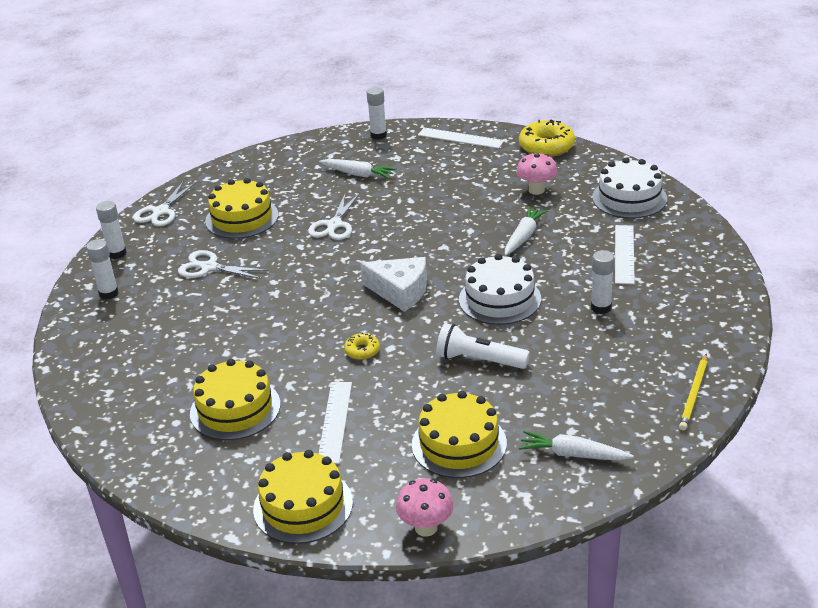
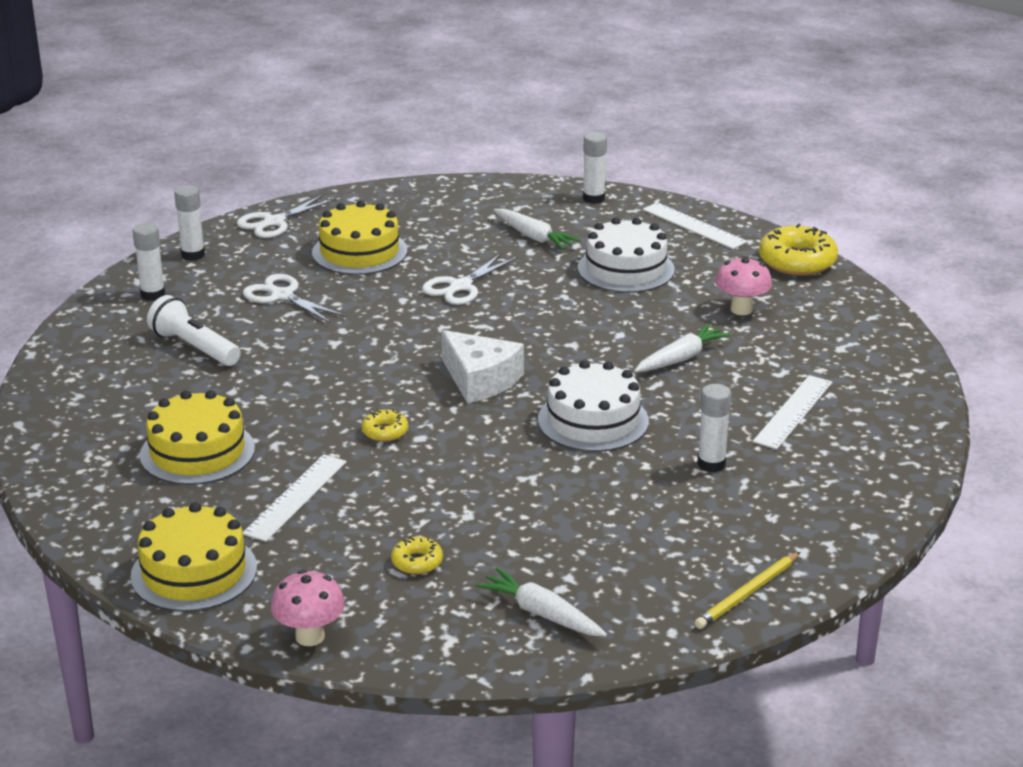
camera: 20 degrees right, 5 degrees down
yellow cake [412,391,507,478] -> yellow donut [391,536,443,574]
white flashlight [436,323,530,369] -> white flashlight moved to [147,295,241,366]
white cake [592,158,667,218] -> white cake moved to [578,217,675,293]

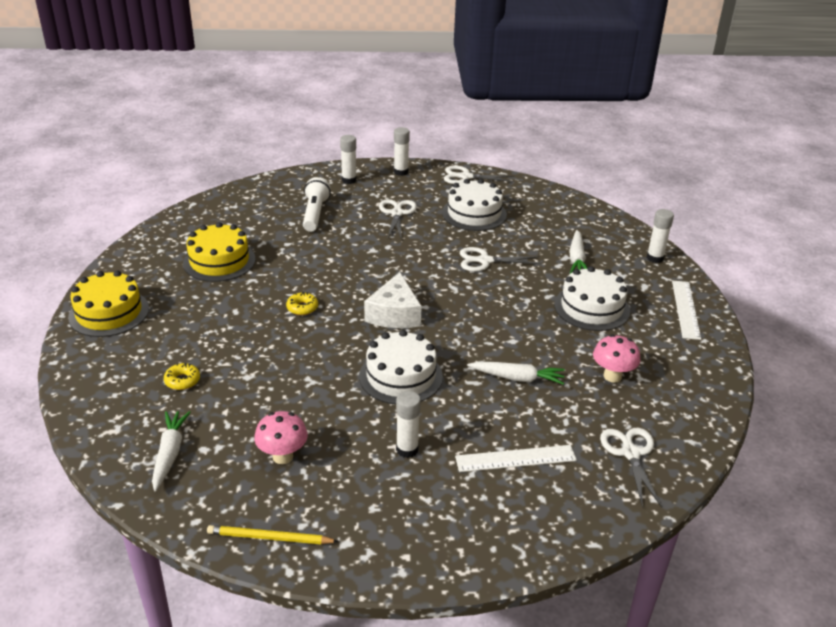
camera: 50 degrees right, 5 degrees up
white ruler [243,454,347,542] -> none
pink mushroom [271,570,345,646] -> pink mushroom moved to [254,411,308,464]
yellow cake [312,201,407,275] -> white cake [442,179,507,231]
yellow donut [759,224,838,276] -> none
none -> white scissors [600,428,663,508]

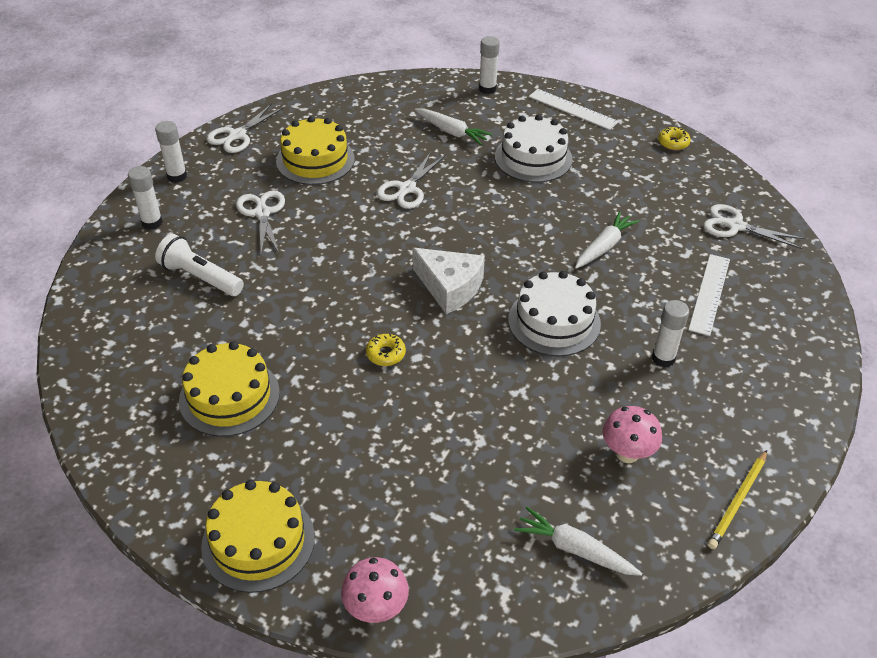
camera: 60 degrees left, 10 degrees up
yellow donut [164,363,200,390] -> yellow donut moved to [658,127,691,150]
white scissors [379,199,417,241] -> white scissors turned 45 degrees clockwise [236,190,285,254]
white cake [442,179,507,231] -> yellow cake [276,116,355,185]
pink mushroom [593,334,640,383] -> pink mushroom moved to [341,557,409,623]

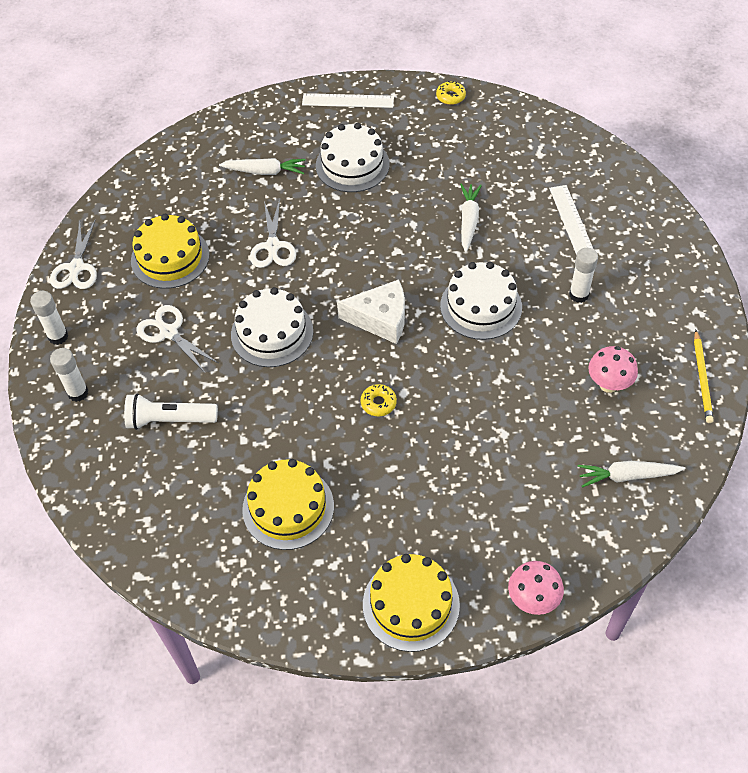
camera: 30 degrees left, 10 degrees up
white glue stick [479,36,500,94] -> none
white scissors [703,204,805,249] -> none
none -> white cake [231,287,313,367]

